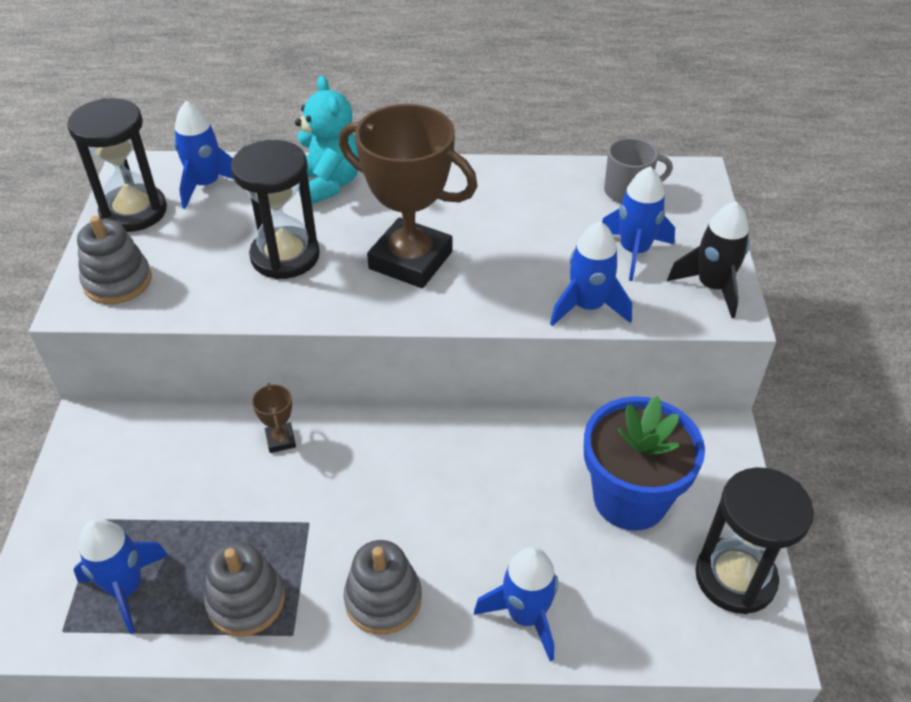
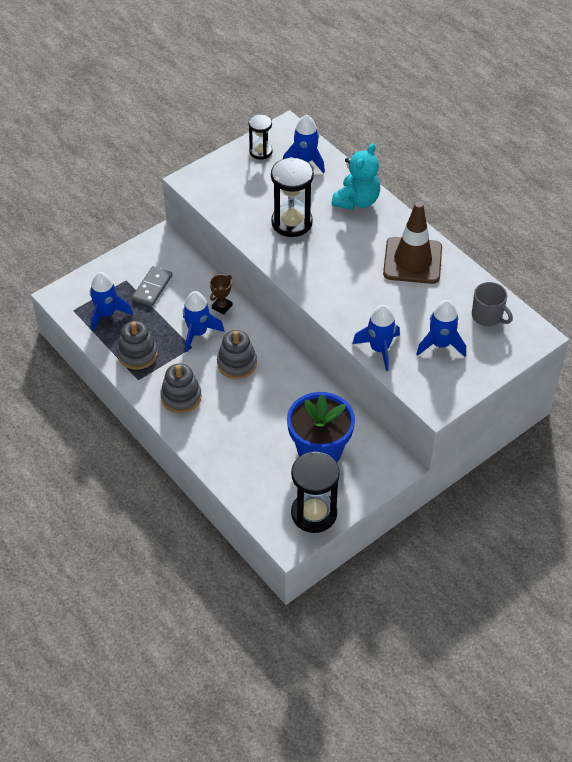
camera: 50 degrees right, 5 degrees up
black hourglass [67,98,167,232] -> black hourglass [249,114,272,159], size x0.59
grey stacking toy [77,216,151,304] -> grey stacking toy moved to [217,330,257,379]
brown trophy [339,104,478,288] -> none
blue rocket [474,547,558,661] -> blue rocket moved to [183,291,224,352]
black rocket [667,201,750,318] -> none
none -> grey domino [132,266,173,306]
none -> brown traffic cone [383,201,442,284]

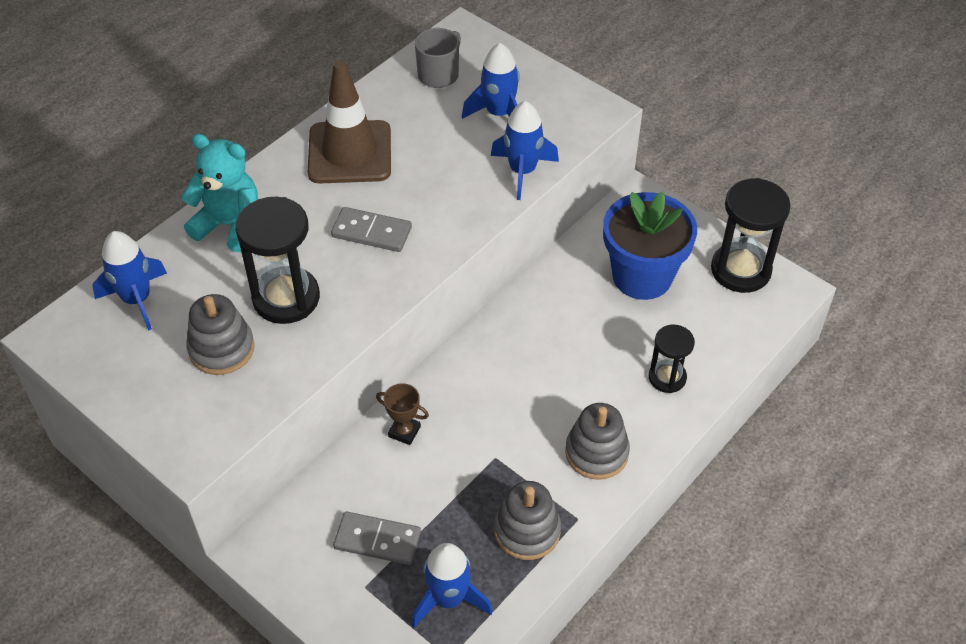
camera: 100 degrees left, 0 degrees up
blue rocket [183,291,224,352] -> none
grey stacking toy [217,330,257,379] -> grey stacking toy moved to [186,294,255,375]
black hourglass [249,114,272,159] -> black hourglass moved to [649,325,695,393]
none -> grey domino [331,207,412,252]

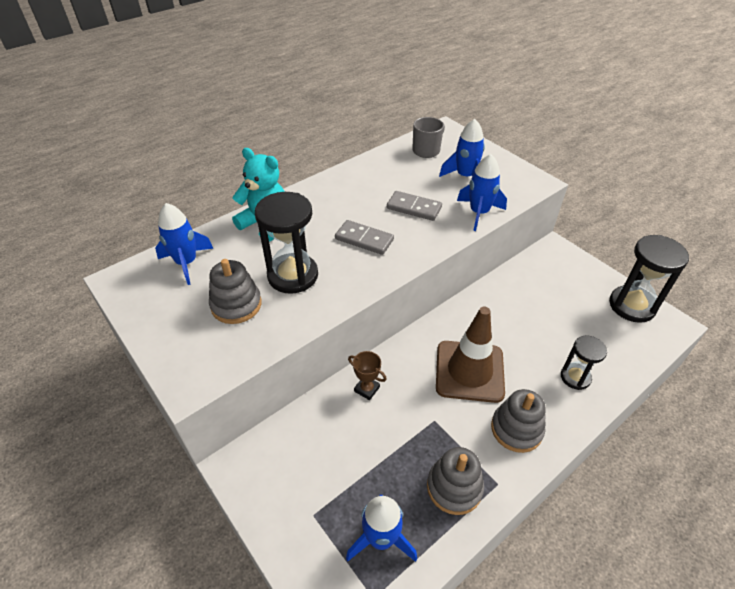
camera: 10 degrees right, 5 degrees down
brown traffic cone [308,60,391,184] -> brown traffic cone moved to [436,307,505,403]
grey domino [333,512,421,565] -> grey domino moved to [387,191,442,221]
blue flower pot [603,192,697,300] -> none

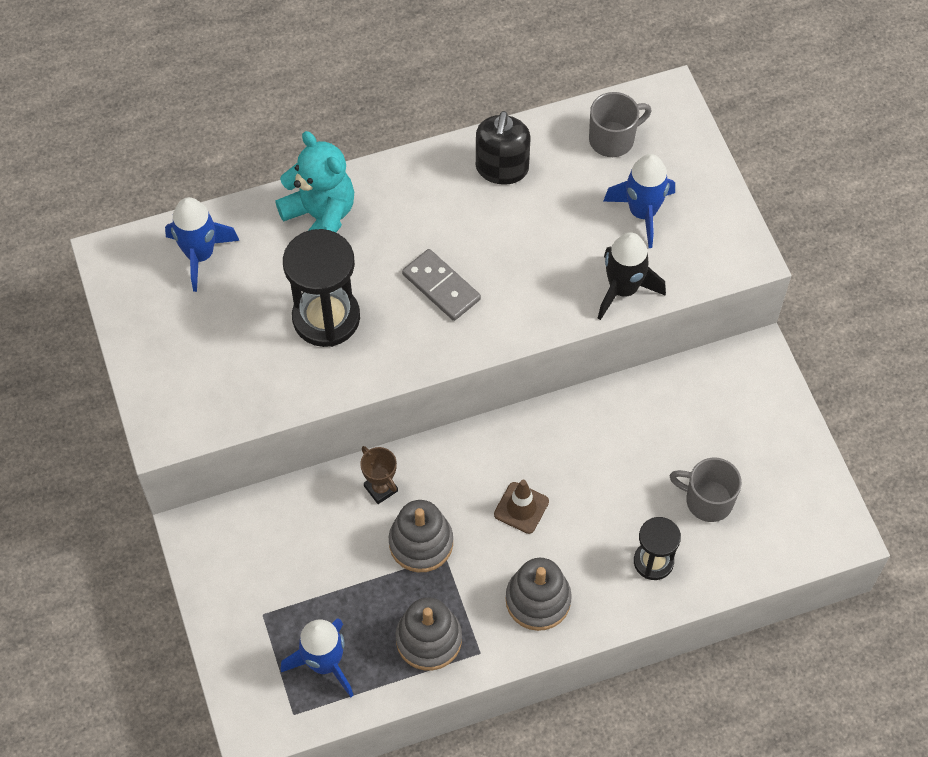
camera: 20 degrees right, 15 degrees up
grey stacking toy [209,259,262,324] -> grey stacking toy moved to [389,500,453,572]
grey domino [387,191,442,221] -> none
brown traffic cone [436,307,505,403] -> brown traffic cone [494,480,549,534], size x0.49
blue rocket [457,154,507,231] -> black rocket [598,232,666,320]
black hourglass [609,235,689,323] -> none
none -> black soap dispenser [476,111,531,185]
none -> grey mug [670,458,742,522]

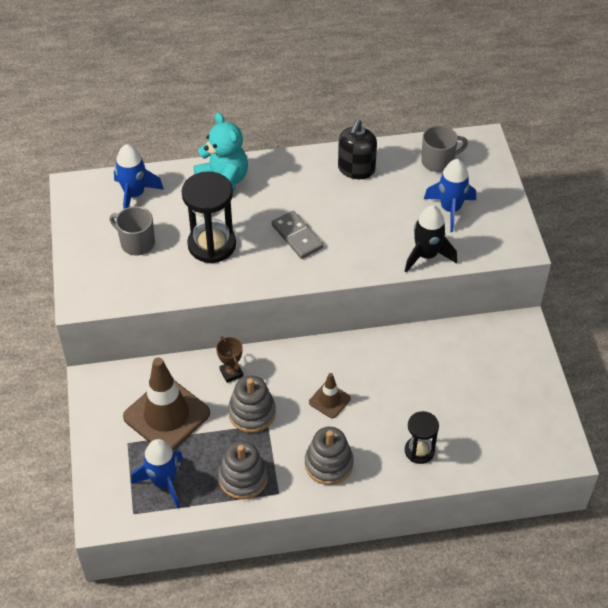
camera: 10 degrees right, 10 degrees down
grey mug [670,458,742,522] -> grey mug moved to [110,206,155,255]
none -> brown traffic cone [123,357,210,450]

